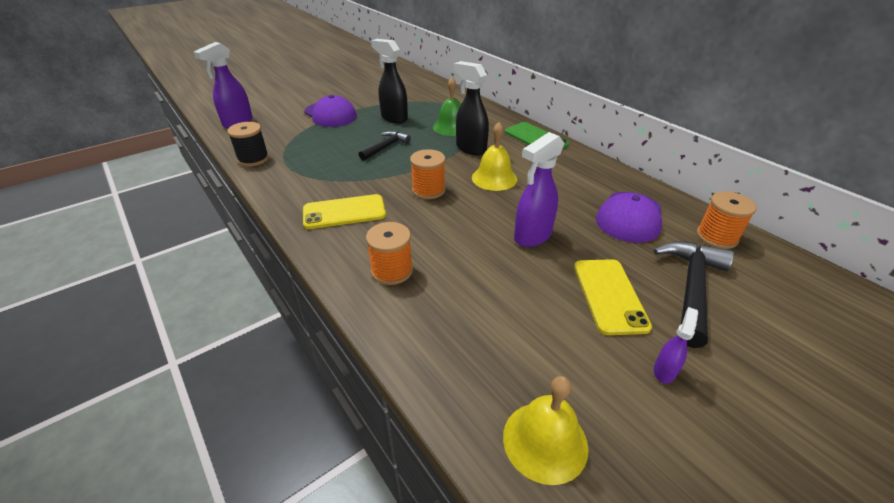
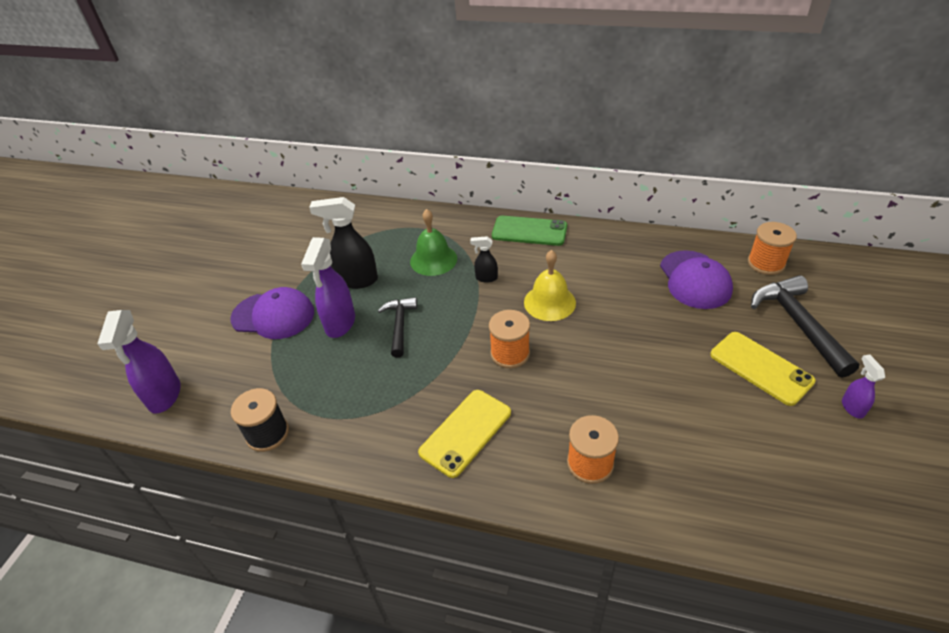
camera: 35 degrees left, 5 degrees up
black spray bottle [454,61,489,155] -> black spray bottle [470,236,498,283], size x0.52
yellow bell [503,376,588,485] -> none
purple spray bottle [514,132,564,247] -> purple spray bottle moved to [301,237,355,338]

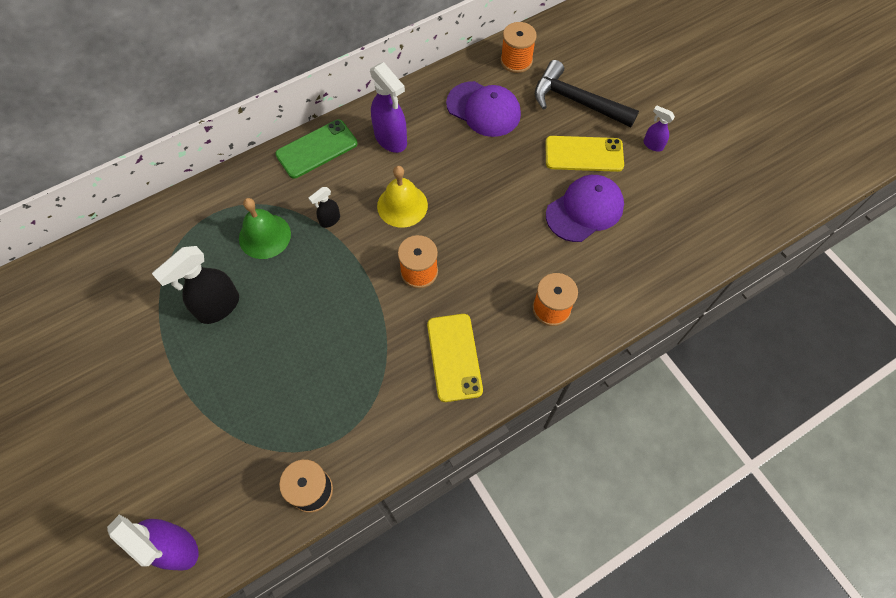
camera: 50 degrees left, 20 degrees up
purple cap [230,287,314,339] -> purple cap moved to [546,175,624,242]
purple spray bottle [301,237,355,338] -> purple spray bottle moved to [370,62,407,153]
black hammer [378,297,417,358] -> none

